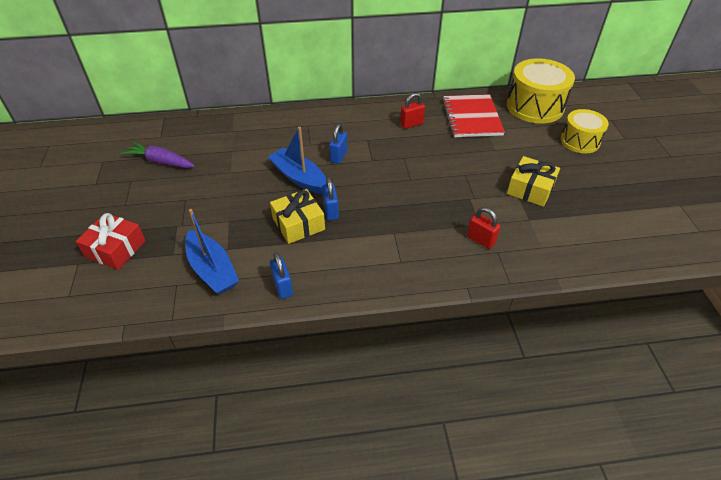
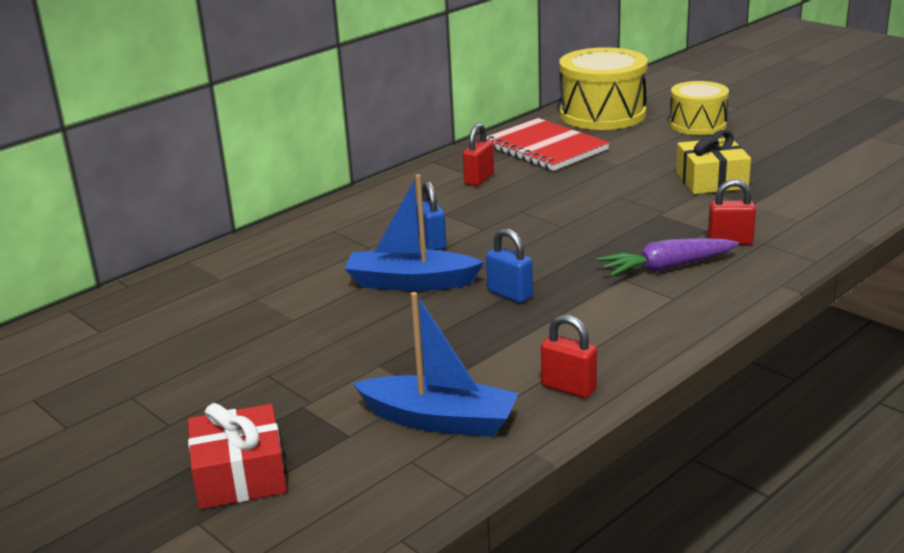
camera: 35 degrees left, 20 degrees down
purple carrot [120,141,195,168] -> purple carrot moved to [596,238,739,277]
yellow gift [270,189,325,244] -> none
blue padlock [270,252,293,299] -> red padlock [541,315,597,398]

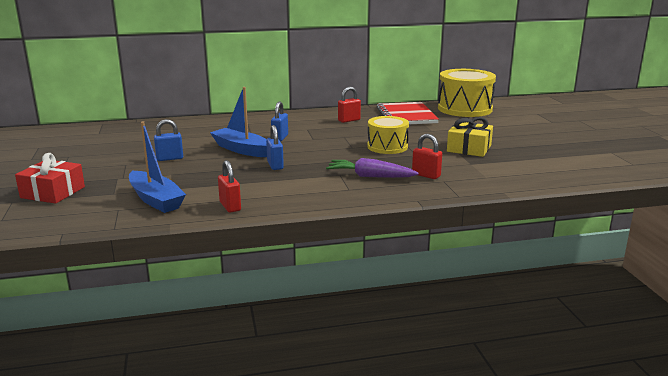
camera: 30 degrees right, 5 degrees down
yellow drum [669,81,729,135] -> yellow drum moved to [367,116,409,154]
none -> blue padlock [154,119,183,161]

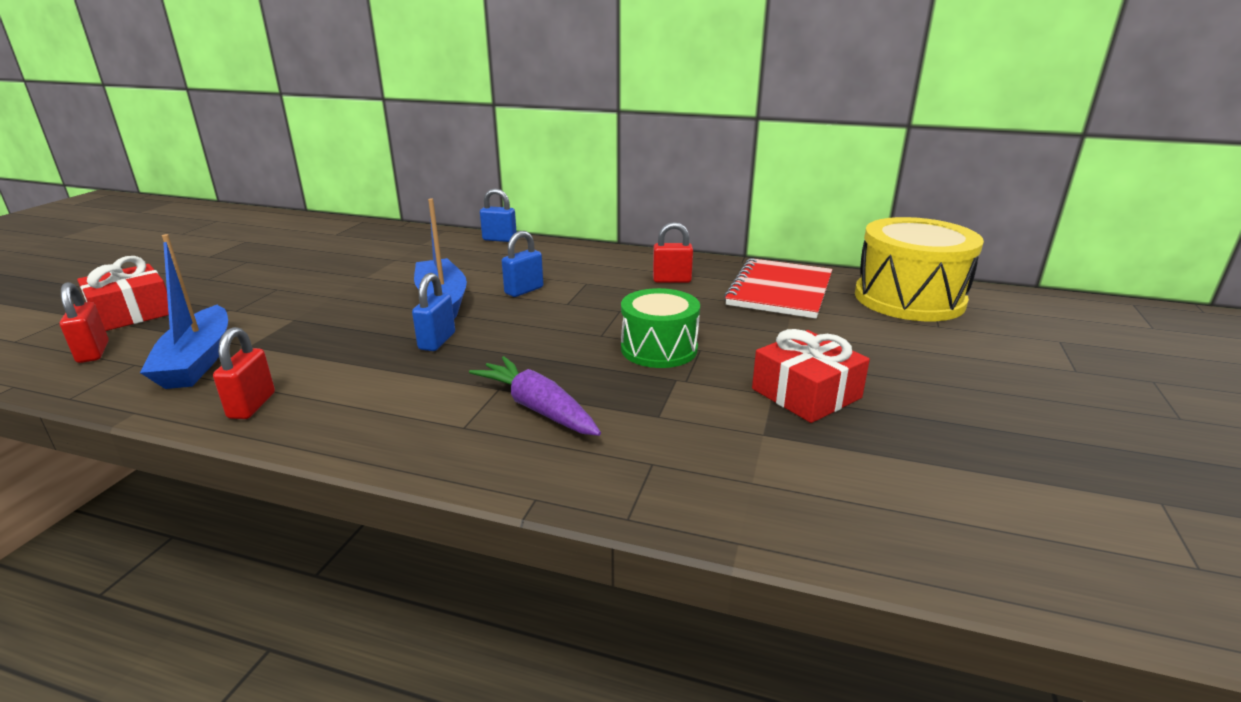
camera: 30 degrees right, 5 degrees up
blue padlock [154,119,183,161] -> blue padlock moved to [480,188,517,242]
yellow drum [367,116,409,154] -> green drum [621,288,700,368]
red padlock [412,134,442,179] -> red padlock moved to [60,282,109,363]
yellow gift [447,117,493,157] -> red gift [752,329,870,423]

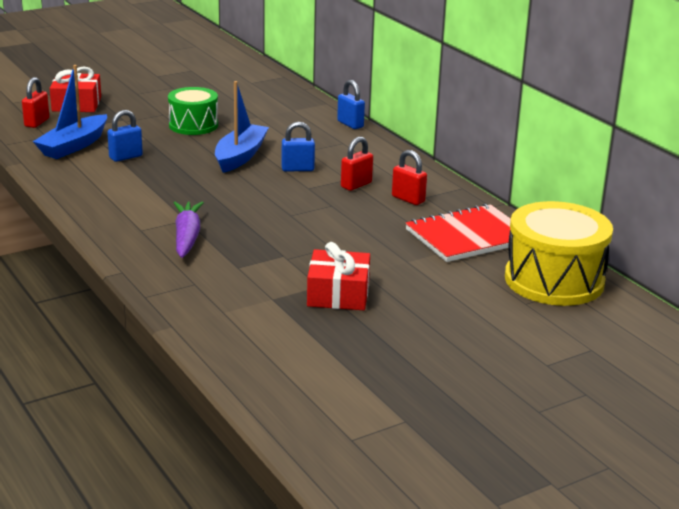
camera: 40 degrees right, 0 degrees up
red padlock [213,327,275,419] -> red padlock moved to [341,137,373,191]
blue padlock [412,273,455,351] -> blue padlock moved to [107,110,143,162]
green drum [621,288,700,368] -> green drum moved to [168,87,218,135]

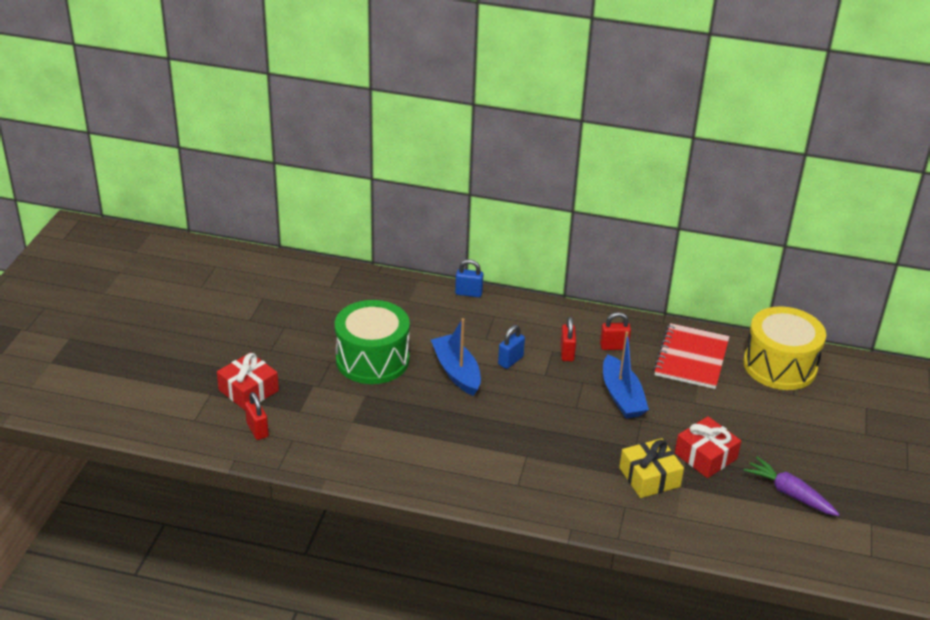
camera: 45 degrees left, 10 degrees up
blue boat [33,65,107,159] -> blue boat moved to [603,331,649,419]
blue padlock [107,110,143,162] -> none
green drum [168,87,218,135] -> green drum [335,300,410,384], size x1.59
purple carrot [174,202,204,258] -> purple carrot moved to [743,456,840,516]
none -> yellow gift [619,438,684,498]

